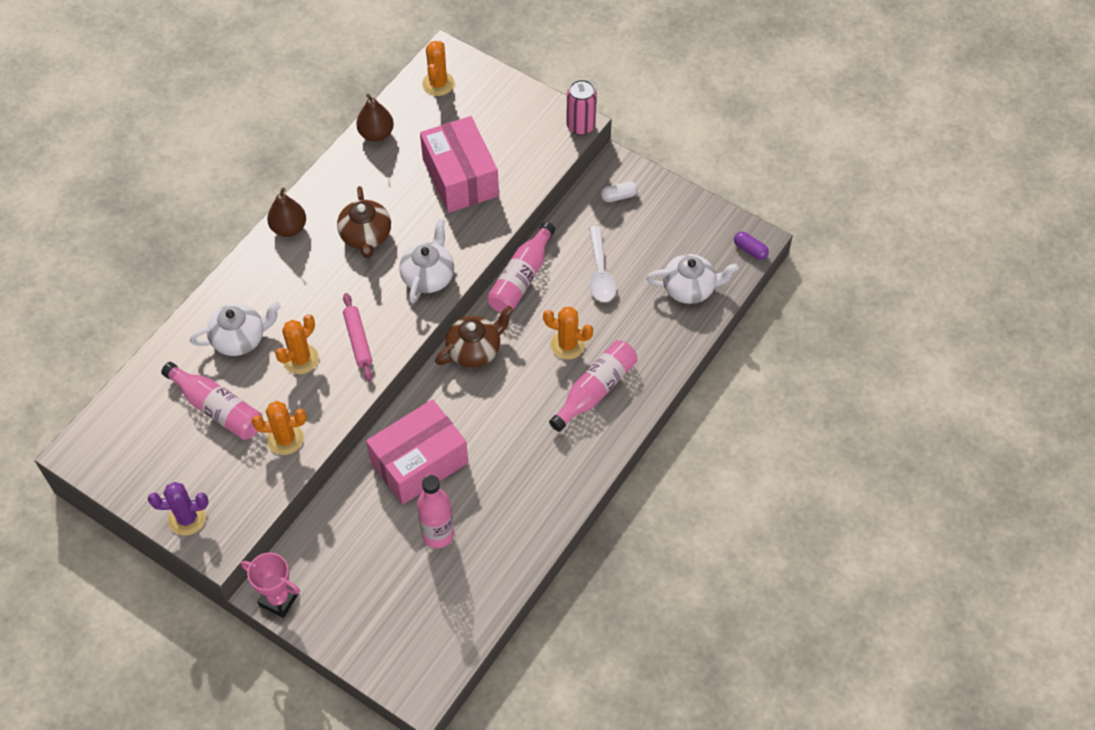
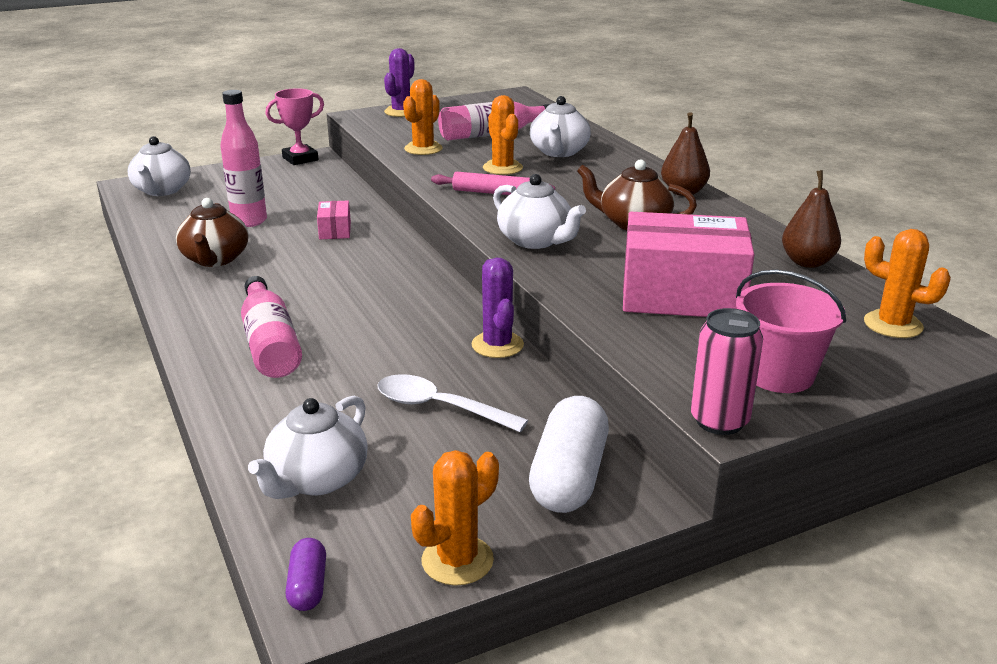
camera: 120 degrees right, 30 degrees down
pink box [366,399,468,505] -> pink box [317,201,351,239], size x0.44
brown teapot [435,306,513,368] -> brown teapot moved to [176,198,248,267]
pink bottle [487,221,555,313] -> purple cactus [471,258,524,358]
orange cactus [543,307,593,360] -> orange cactus moved to [411,450,499,586]
white capsule [601,181,638,202] -> white capsule [529,396,609,513], size x2.03
purple capsule [734,232,769,260] -> purple capsule turned 75 degrees counterclockwise [286,538,326,611]
none -> white teapot [127,136,191,196]
none -> pink bucket [736,270,846,393]

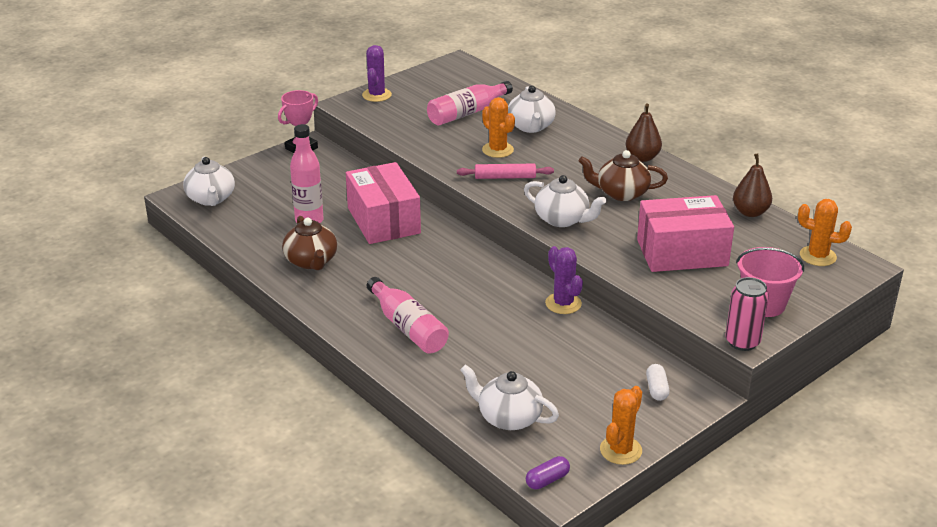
camera: 15 degrees left, 5 degrees up
white teapot [248,396,368,499] -> white teapot turned 105 degrees clockwise [460,364,559,430]
purple capsule [286,538,326,611] -> purple capsule turned 75 degrees clockwise [526,456,570,490]
pink box [317,201,351,239] -> pink box [346,162,421,244], size x2.27
white spoon [377,374,528,432] -> none
orange cactus [403,79,443,155] -> none
white capsule [529,396,609,513] -> white capsule [646,364,669,401], size x0.49

